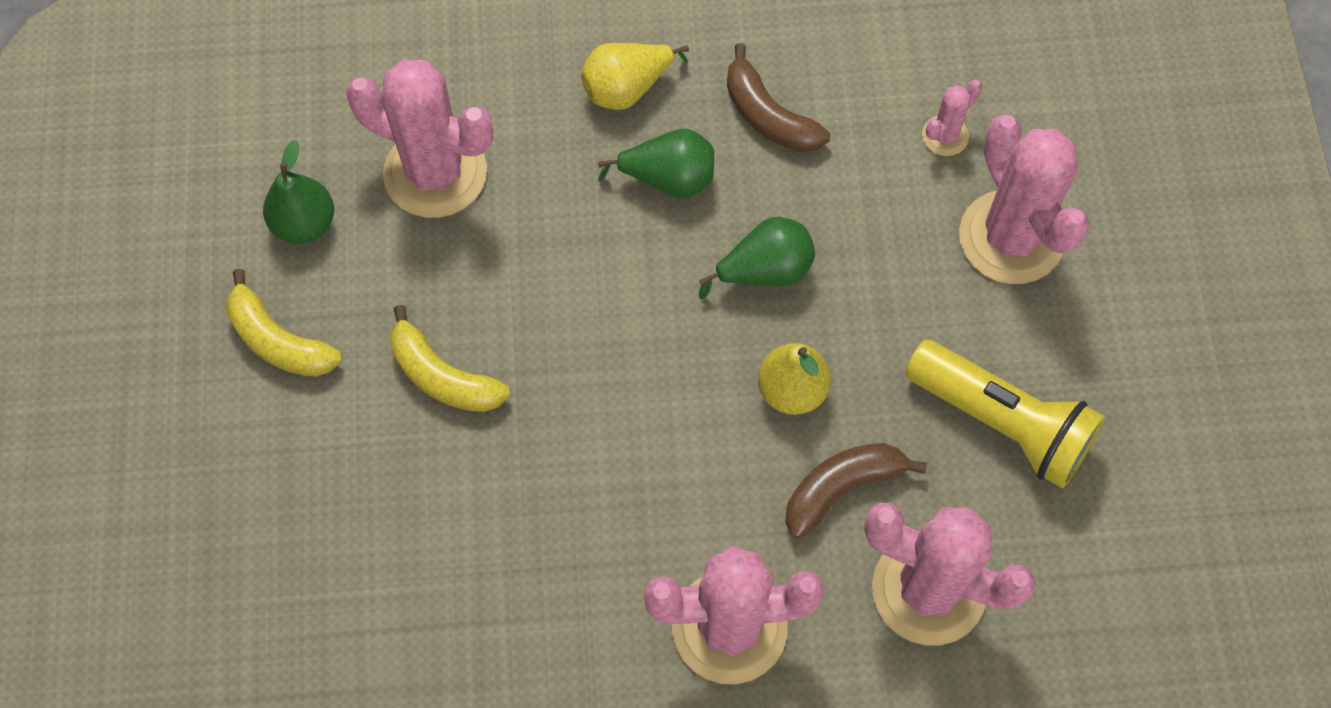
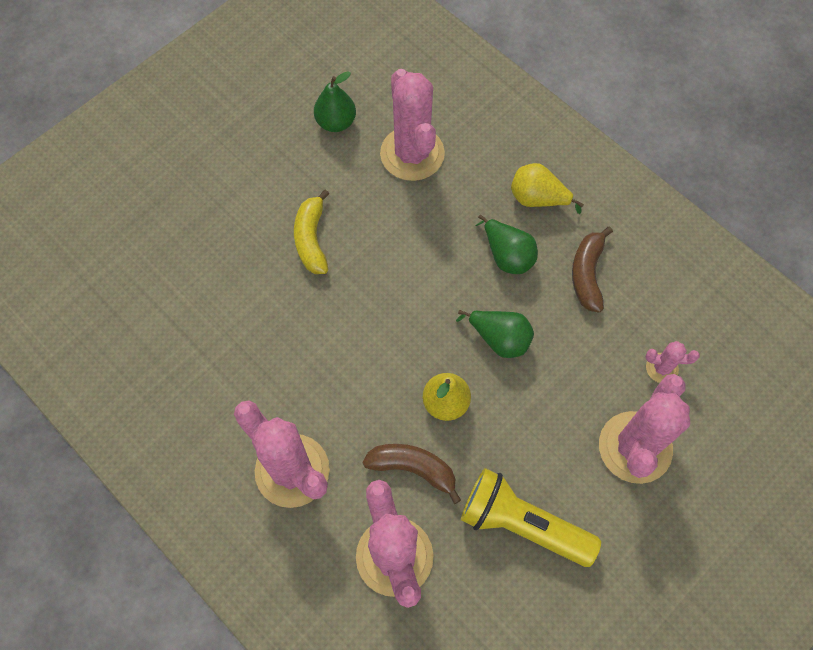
camera: 50 degrees right, 0 degrees up
yellow banana [226,269,342,377] -> none
yellow flashlight [905,340,1105,489] -> yellow flashlight turned 120 degrees clockwise [461,468,601,567]

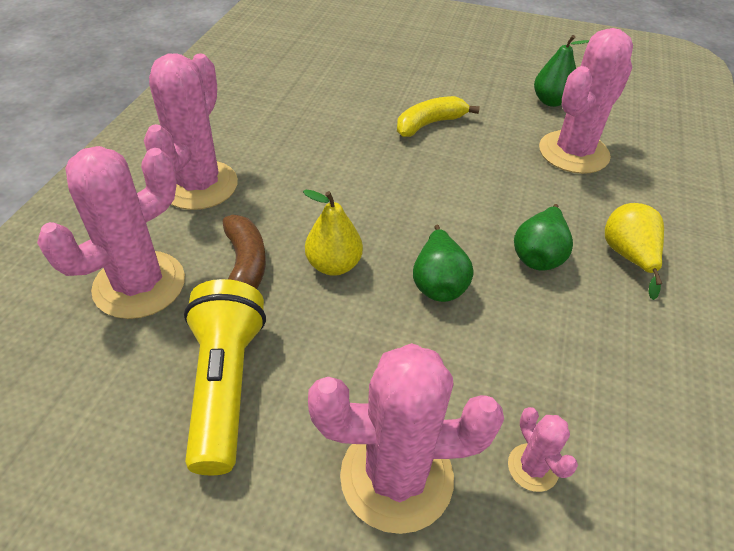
camera: 60 degrees right, 20 degrees down
brown banana [572,226,613,313] -> none

